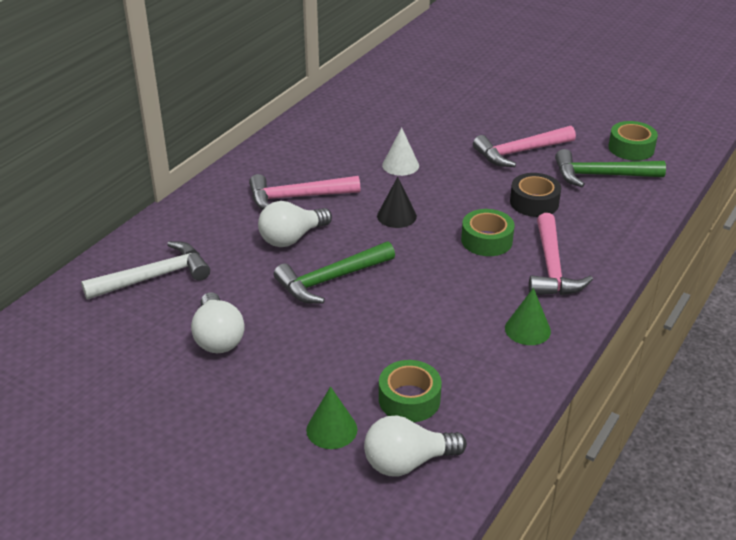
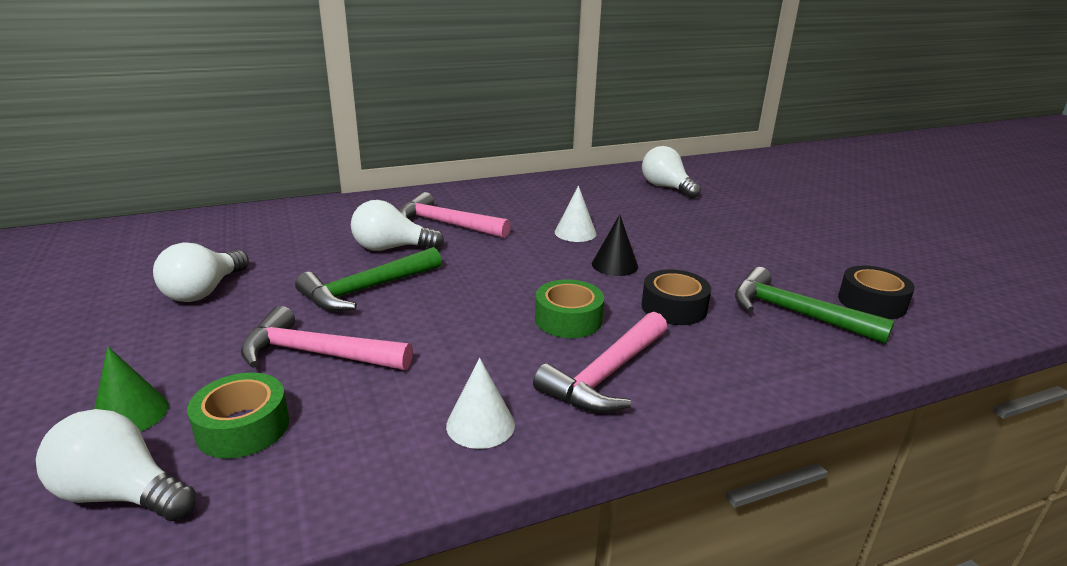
camera: 35 degrees right, 10 degrees down
white hammer [81,241,210,300] -> none
green hammer [274,241,395,304] -> green hammer turned 45 degrees counterclockwise [295,247,442,311]
black cone [377,177,417,228] -> black cone moved to [592,214,638,276]
pink hammer [473,126,576,167] -> pink hammer moved to [241,306,413,370]
green cone [505,288,551,345] -> white cone [446,358,515,449]
green tape [608,121,658,161] -> black tape [838,265,915,319]
none -> white light bulb [642,146,701,199]

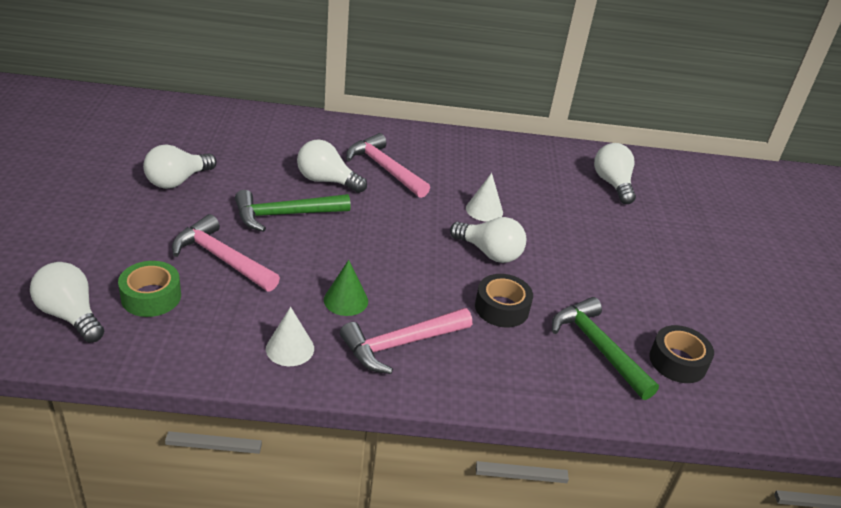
camera: 20 degrees right, 10 degrees up
green cone [94,347,169,432] -> green cone moved to [324,260,368,316]
green tape [535,279,604,338] -> none
black cone [592,214,638,276] -> white light bulb [450,217,526,263]

